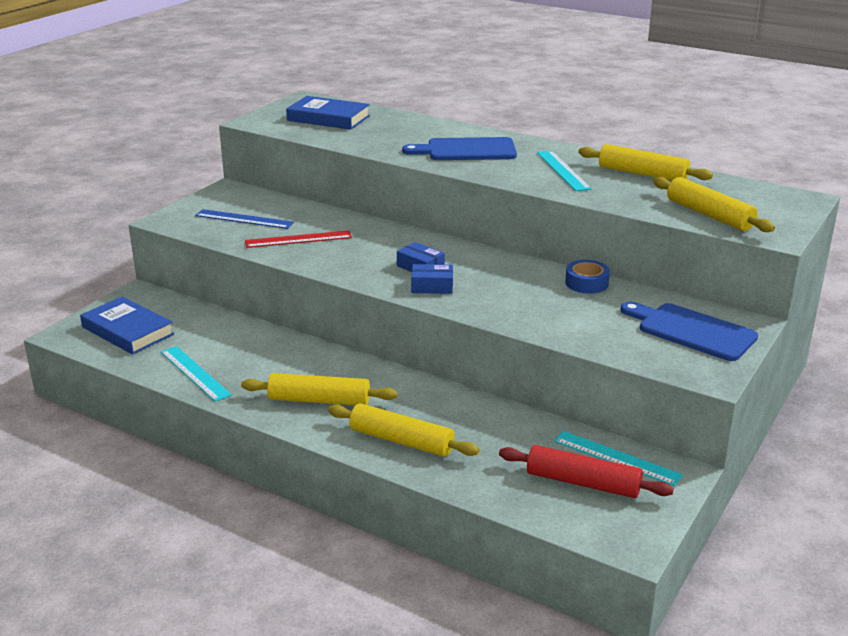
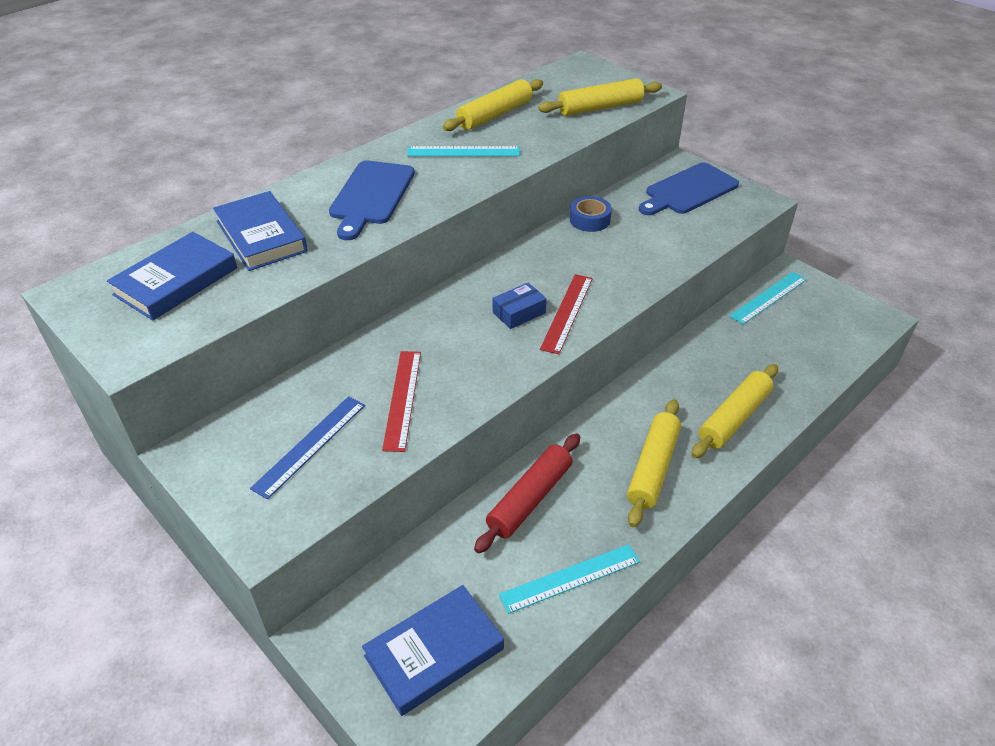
camera: 75 degrees left, 15 degrees up
blue box [411,264,453,294] -> red ruler [540,274,593,354]
red rolling pin [499,445,674,498] -> red rolling pin moved to [474,433,580,553]
none -> blue book [213,191,308,271]

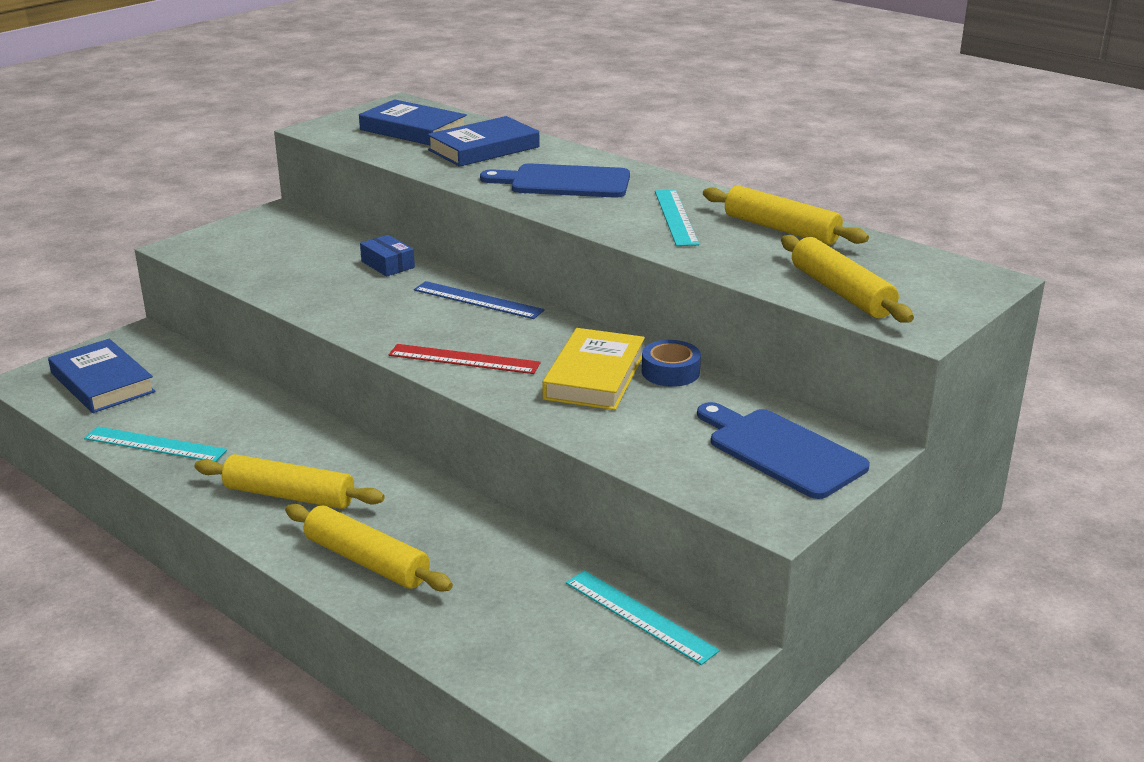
camera: 85 degrees right, 15 degrees down
blue ruler [250,396,365,499] -> blue ruler moved to [414,281,545,319]
red ruler [382,351,421,452] -> none
red rolling pin [474,433,580,553] -> none
blue box [493,283,547,329] -> blue box moved to [360,235,415,277]
turquoise ruler [499,544,640,614] -> turquoise ruler turned 45 degrees counterclockwise [84,426,227,462]
none -> yellow book [542,328,645,410]

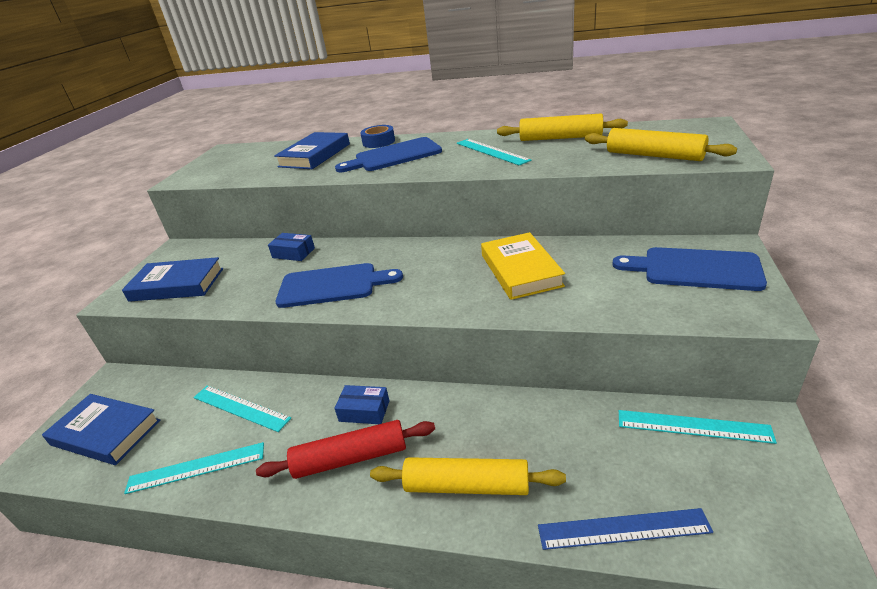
camera: 25 degrees left, 5 degrees up
yellow rolling pin [195,454,385,509] -> red rolling pin [256,420,435,479]
blue book [359,99,467,146] -> blue book moved to [122,257,223,302]
red ruler [389,344,541,374] -> none
blue ruler [414,281,545,319] -> blue ruler moved to [538,508,713,550]
blue tape [642,340,701,387] -> blue tape moved to [360,125,395,148]
none -> turquoise ruler [193,386,291,432]
none -> blue cutting board [275,263,403,308]
none -> blue box [334,385,389,424]

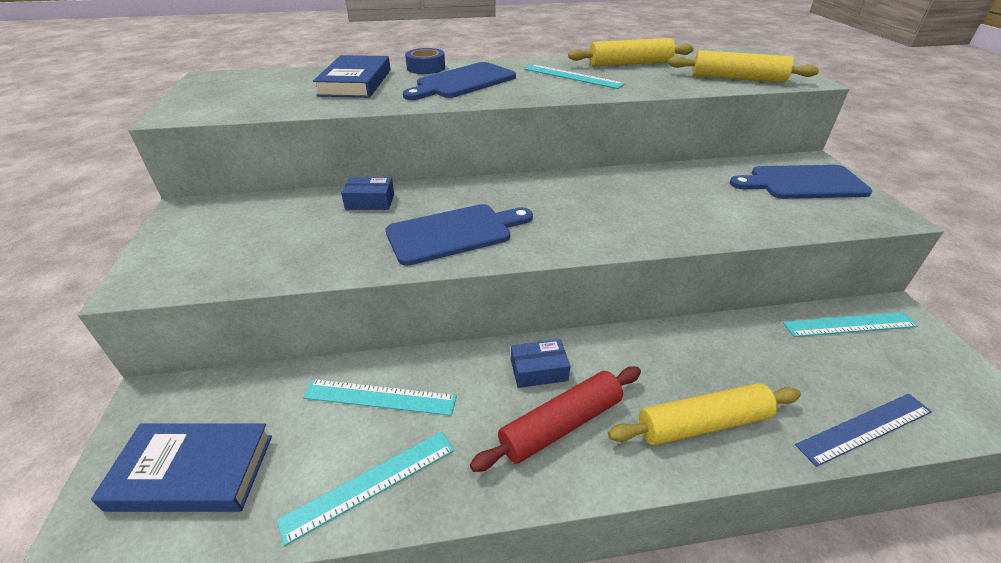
camera: 25 degrees left, 5 degrees up
blue book [122,257,223,302] -> none
yellow book [481,232,565,300] -> none

